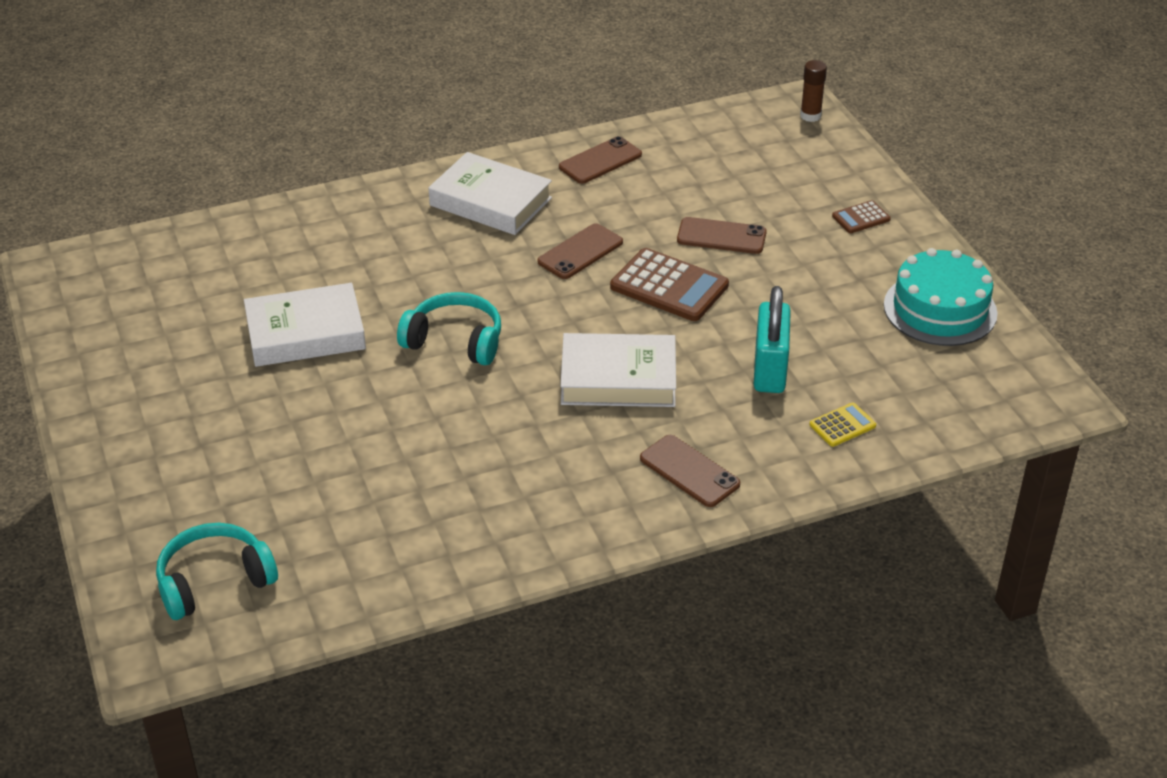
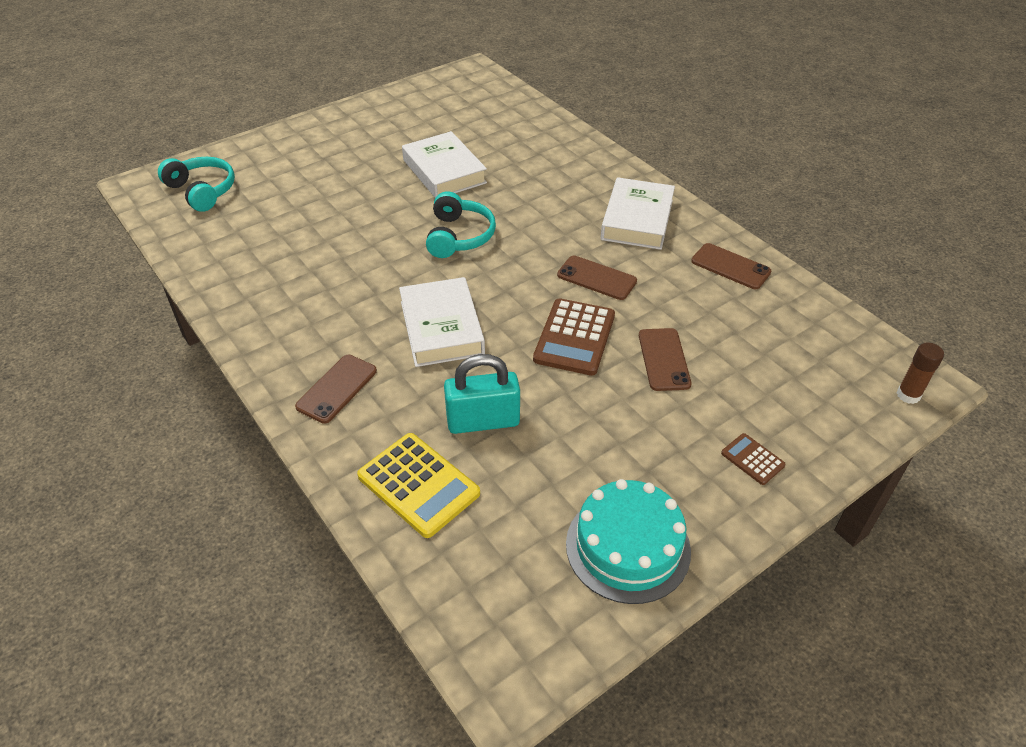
camera: 75 degrees right, 5 degrees up
yellow calculator [809,402,876,447] -> yellow calculator [357,433,480,538], size x1.96

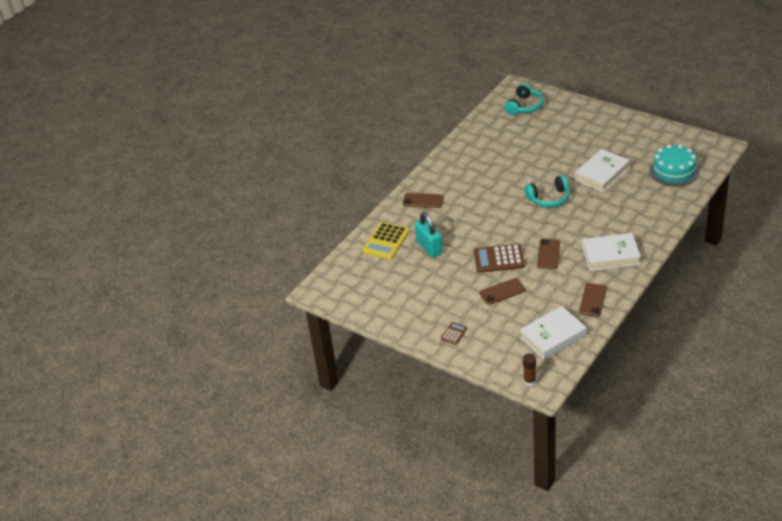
camera: 75 degrees right, 5 degrees down
white book [399,277,485,367] -> white book moved to [520,306,586,360]
turquoise cake [566,479,691,604] -> turquoise cake moved to [649,145,700,187]

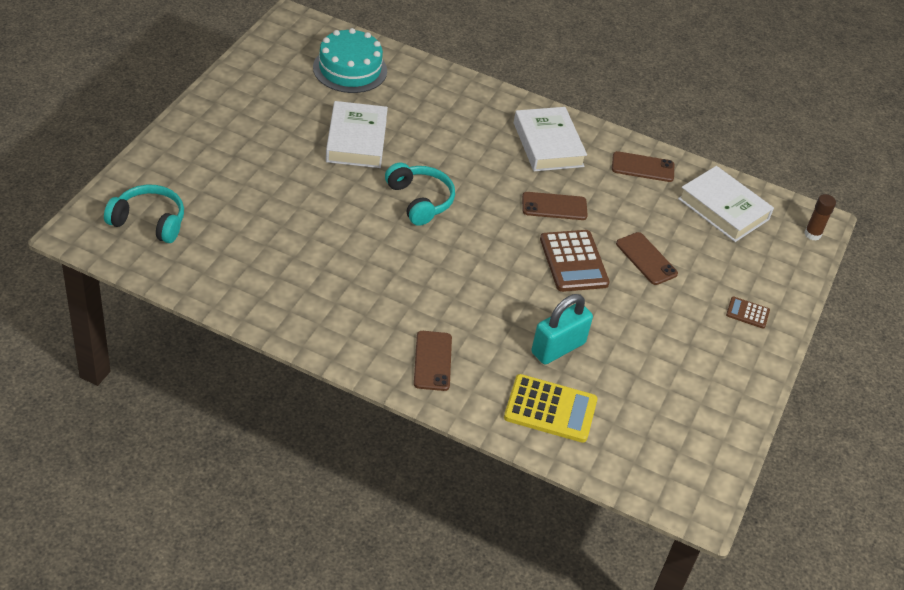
camera: 110 degrees left, 5 degrees up
white book [575,149,630,192] -> white book turned 60 degrees clockwise [326,101,388,168]

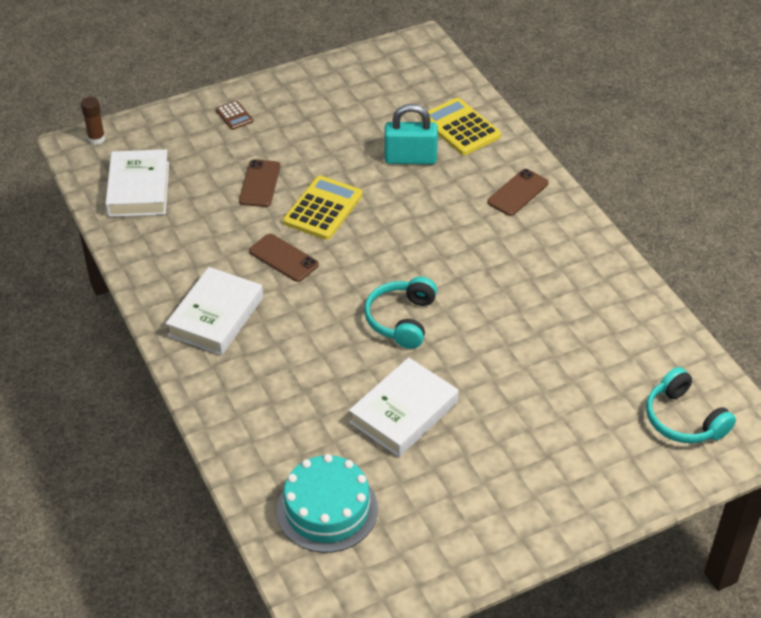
camera: 135 degrees left, 0 degrees up
brown calculator [540,230,610,292] -> yellow calculator [283,176,363,240]
brown phone [612,151,674,182] -> none

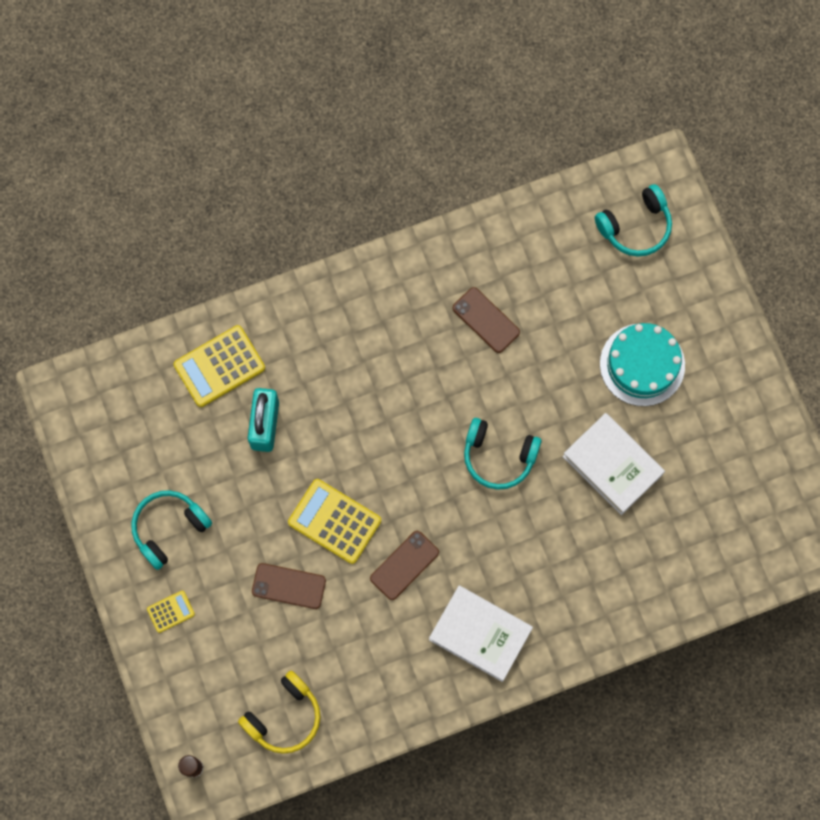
camera: 85 degrees left, 30 degrees up
white book [105,149,169,217] -> yellow headphones [238,671,321,754]
brown calculator [216,101,253,130] -> yellow calculator [147,591,195,633]
turquoise cake [277,454,378,553] -> turquoise cake moved to [600,323,685,406]
brown phone [487,169,549,216] -> brown phone moved to [452,287,520,353]
none -> turquoise headphones [131,490,212,570]

